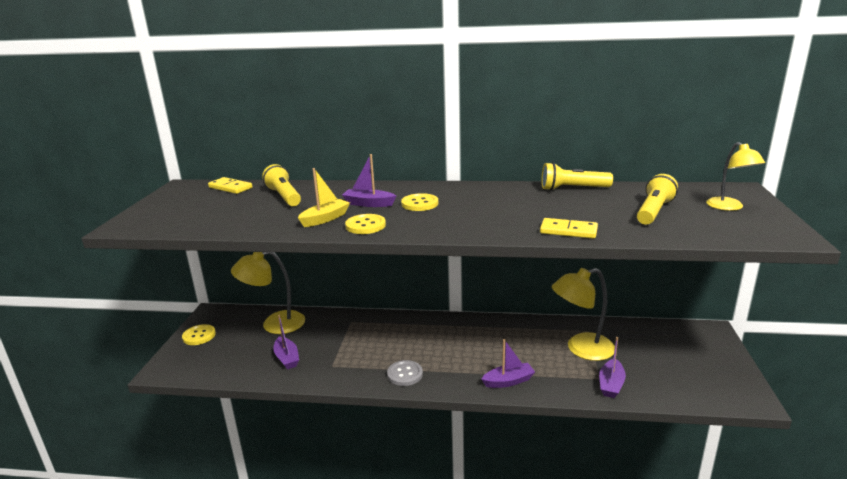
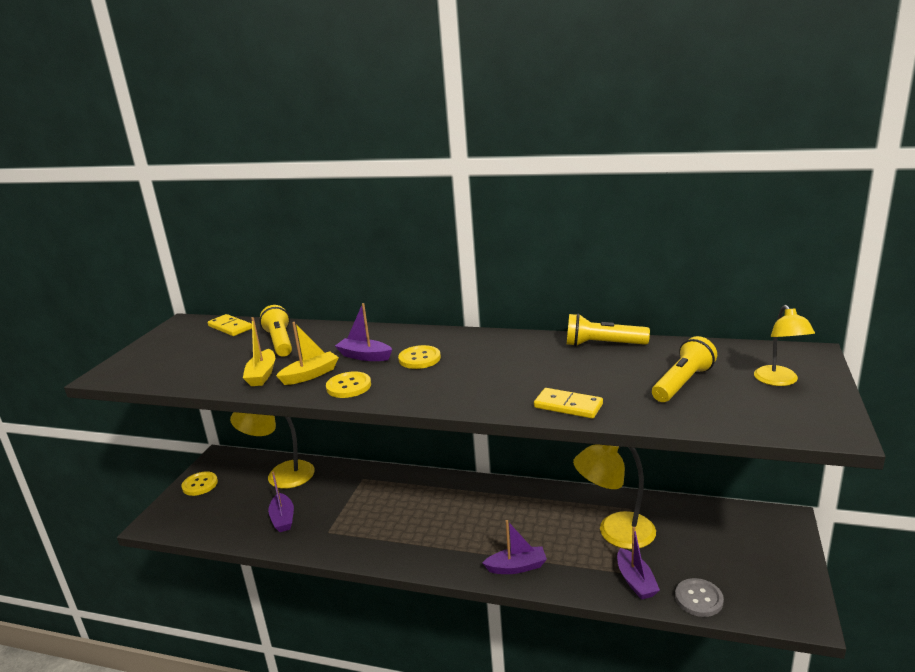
camera: 10 degrees right, 0 degrees up
grey button [387,360,423,386] -> grey button moved to [675,578,724,617]
purple boat [599,337,626,398] -> purple boat turned 45 degrees counterclockwise [617,527,660,600]
none -> yellow boat [243,317,275,386]

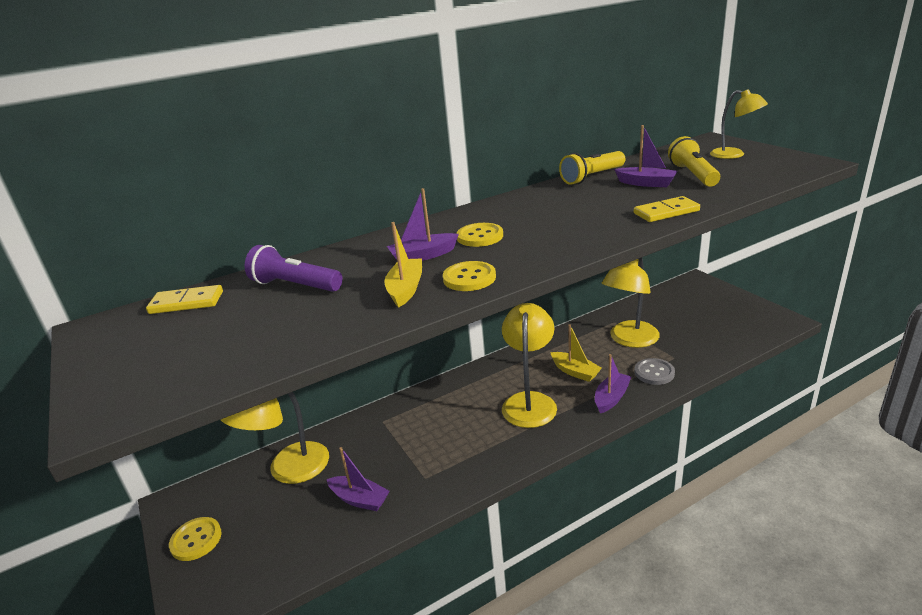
camera: 45 degrees left, 5 degrees up
yellow boat [243,317,275,386] -> yellow boat moved to [550,324,602,382]
yellow flashlight [259,305,292,357] -> purple flashlight [245,245,342,292]
purple boat [617,527,660,600] -> purple boat moved to [614,125,678,187]
grey button [675,578,724,617] -> grey button moved to [634,358,675,385]
none -> yellow lamp [502,303,557,428]

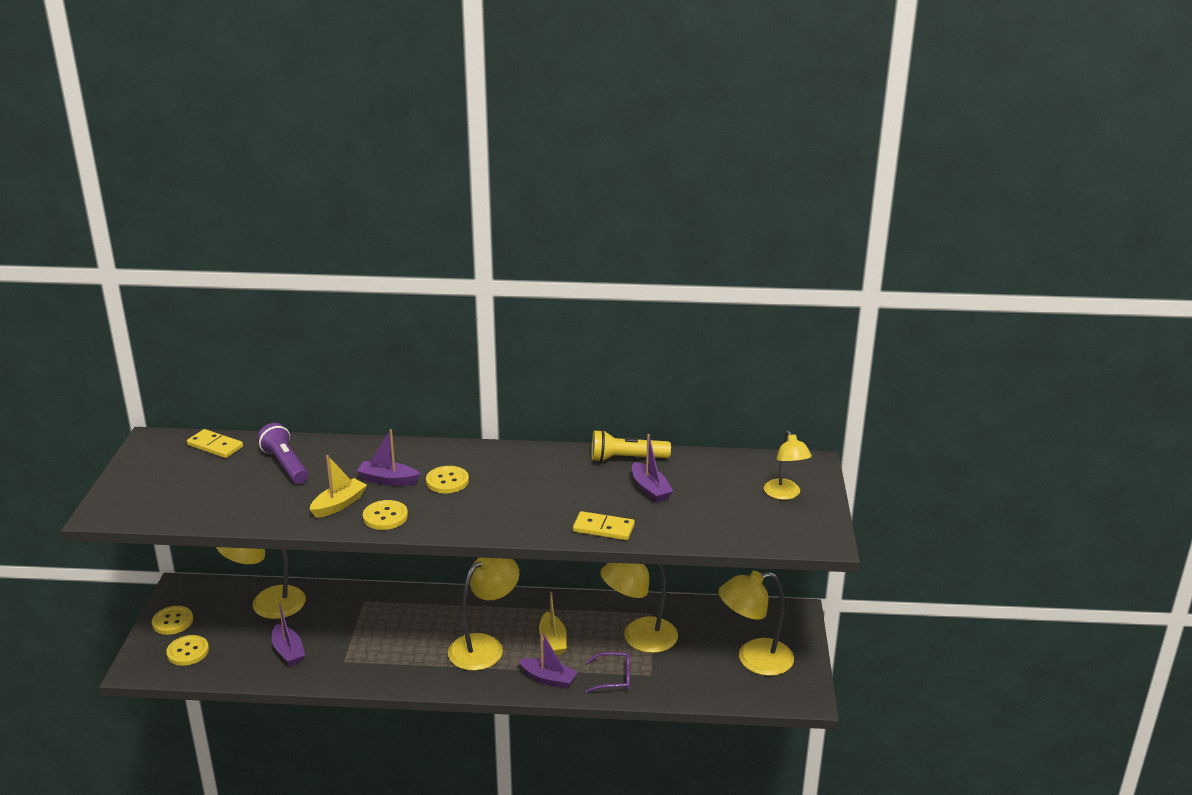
camera: 30 degrees right, 0 degrees up
purple boat [595,354,631,413] -> purple boat turned 45 degrees clockwise [519,631,578,689]
grey button [634,358,675,385] -> purple glasses [585,652,630,693]
yellow flashlight [668,136,720,187] -> none
none -> yellow button [166,635,209,666]
none -> yellow lamp [718,571,794,676]

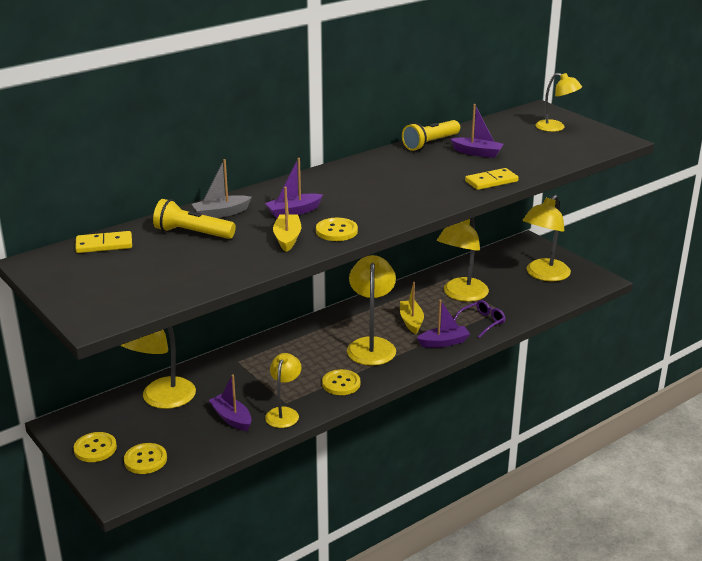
camera: 40 degrees left, 0 degrees up
purple flashlight [257,423,308,484] -> yellow flashlight [153,199,236,239]
purple boat [272,602,305,666] -> purple boat turned 150 degrees counterclockwise [209,374,252,431]
yellow button [426,466,469,493] -> yellow button moved to [322,369,360,395]
yellow boat [539,592,567,655] -> yellow boat turned 135 degrees counterclockwise [400,282,424,334]
none -> grey boat [192,159,252,218]
none -> yellow lamp [265,353,302,428]

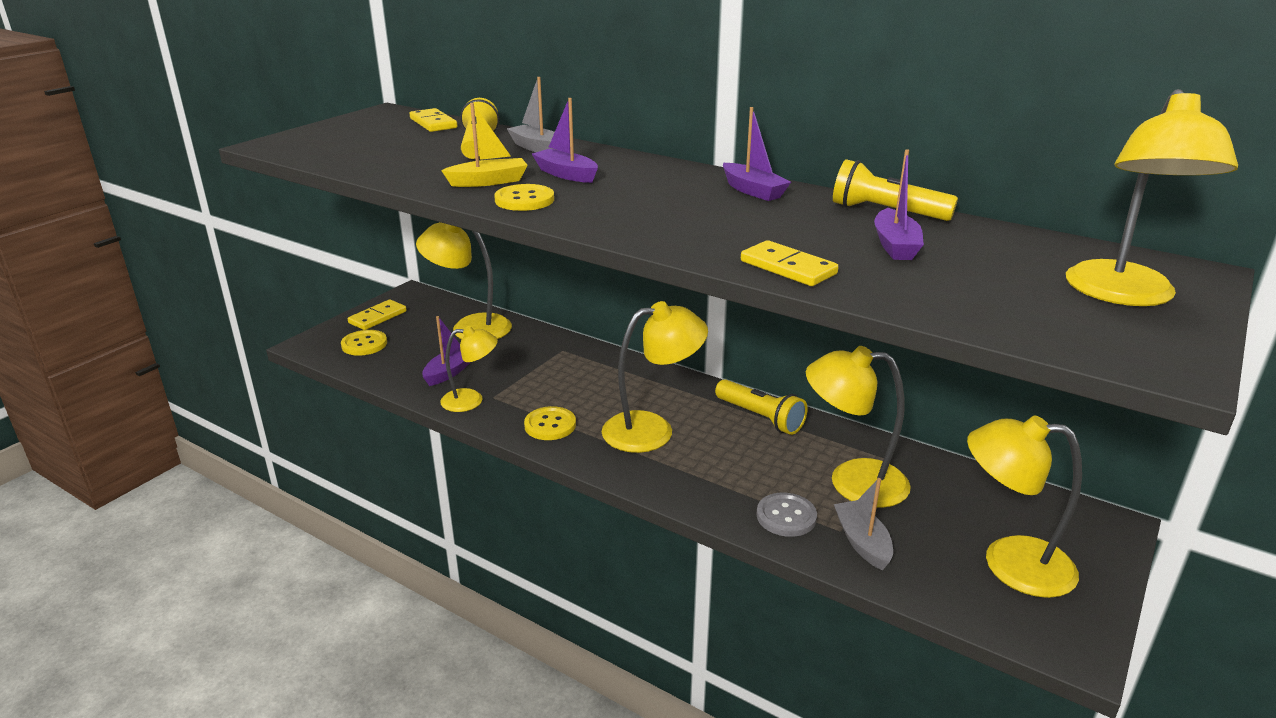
camera: 70 degrees right, 0 degrees up
yellow button [74,432,117,462] -> yellow domino [348,299,407,330]
yellow boat [400,282,424,334] -> none
purple boat [417,300,470,348] -> purple boat moved to [723,107,791,201]
purple glasses [454,300,506,338] -> grey button [756,493,817,537]
yellow lamp [535,73,582,132] -> yellow lamp [1066,89,1238,306], size x1.60
none -> yellow flashlight [715,379,808,435]
none -> grey boat [834,478,893,570]

